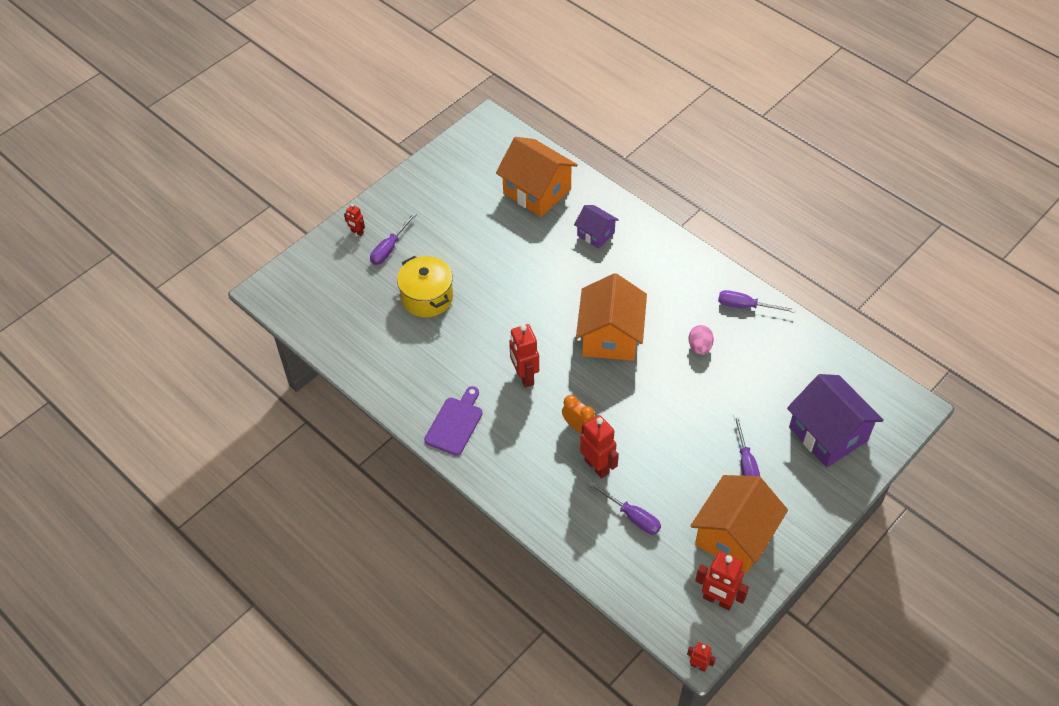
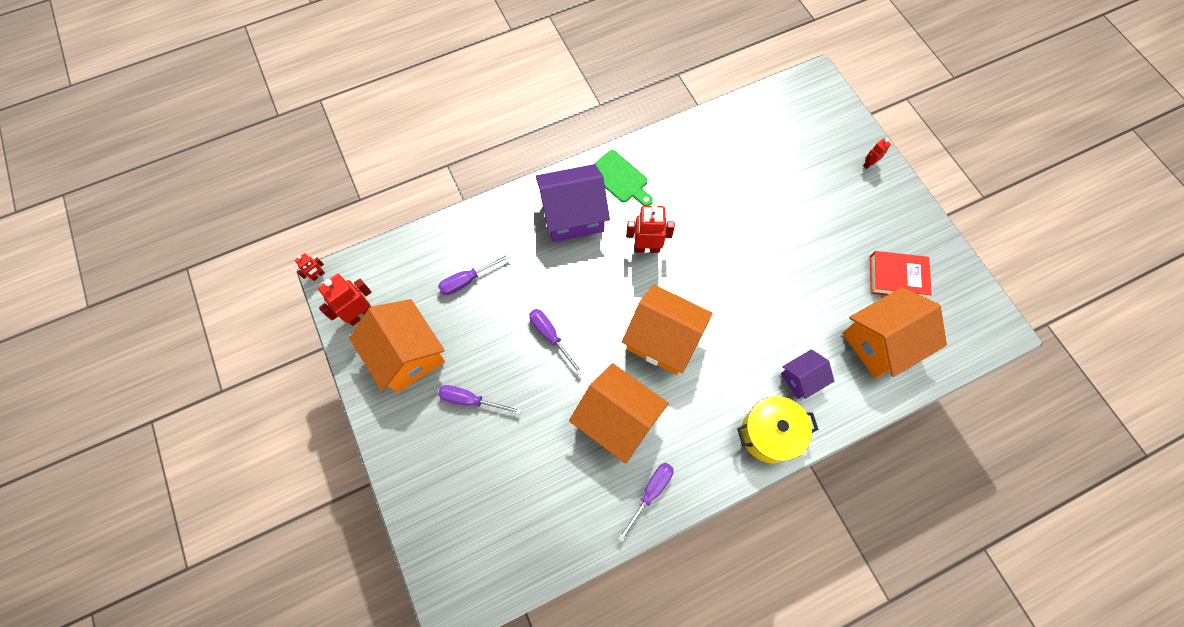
camera: 110 degrees right, 15 degrees up
purple screwdriver [370,212,417,265] -> purple screwdriver moved to [529,309,583,375]
yellow pot [397,256,453,317] -> yellow pot moved to [737,396,819,463]
purple cutting board [424,386,483,456] -> green cutting board [594,150,653,206]
orange clock [562,395,595,433] -> none
red robot [580,415,619,479] -> none
pink egg [689,325,714,355] -> orange house [569,363,669,464]
purple house [787,374,884,467] -> purple house moved to [536,164,610,242]
none -> red book [870,251,932,298]

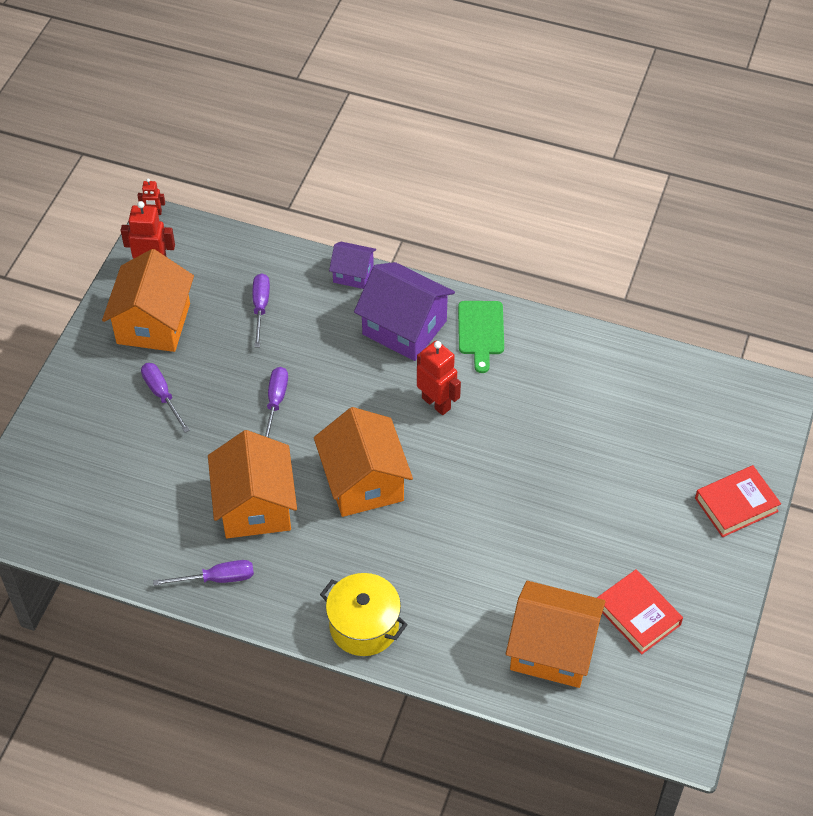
camera: 45 degrees right, 15 degrees down
purple screwdriver [438,253,512,295] -> purple screwdriver turned 75 degrees clockwise [252,273,270,347]
purple house [781,349,834,399] -> purple house moved to [329,242,376,289]
red robot [863,138,891,169] -> red book [695,465,781,537]

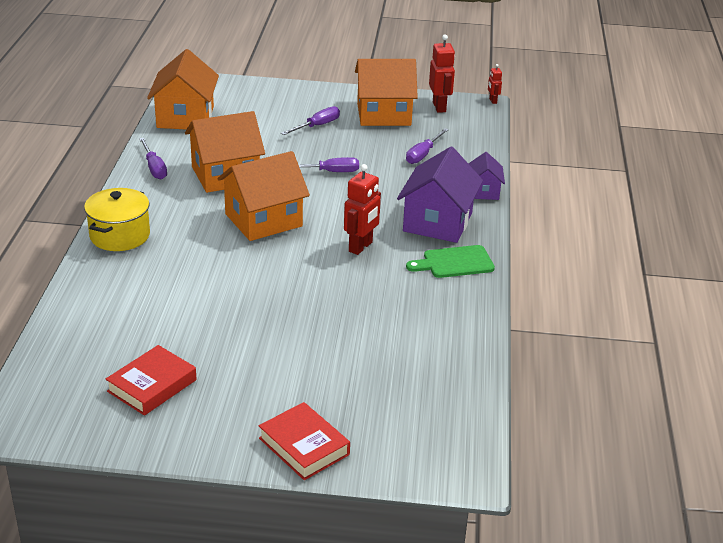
camera: 75 degrees right, 20 degrees down
purple screwdriver [252,273,270,347] -> purple screwdriver turned 135 degrees clockwise [406,128,449,164]
orange house [506,581,606,688] -> orange house moved to [147,49,219,130]

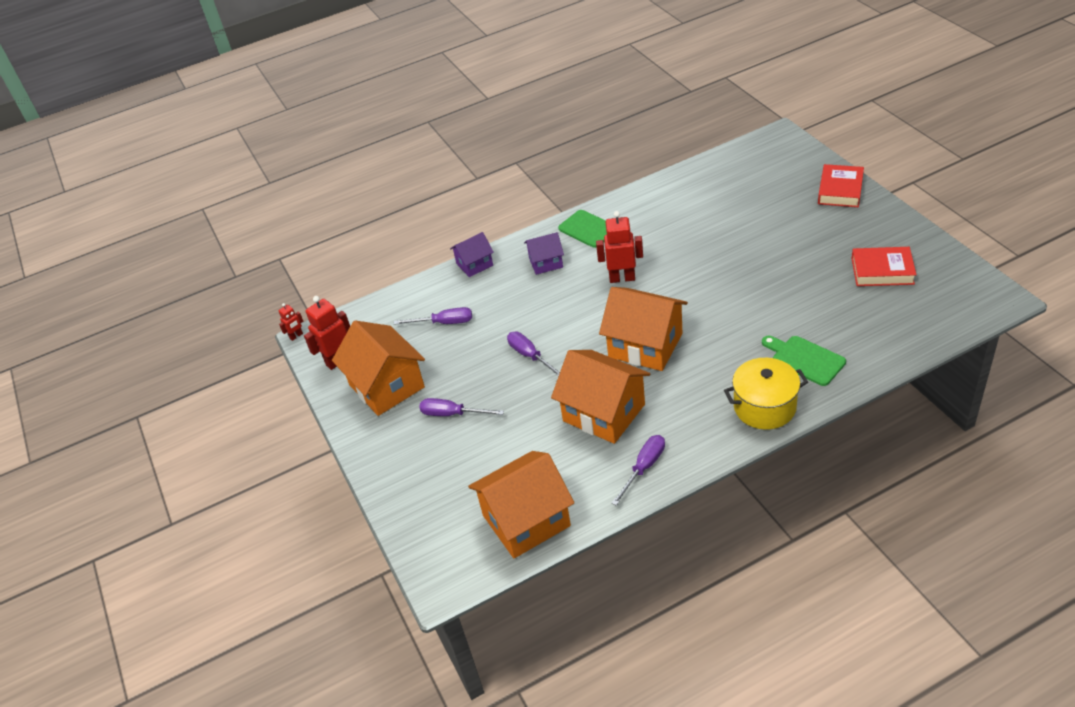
camera: 115 degrees left, 10 degrees up
purple house [397,147,483,243] -> purple house [524,232,564,275], size x0.54
none -> green cutting board [762,336,846,386]

